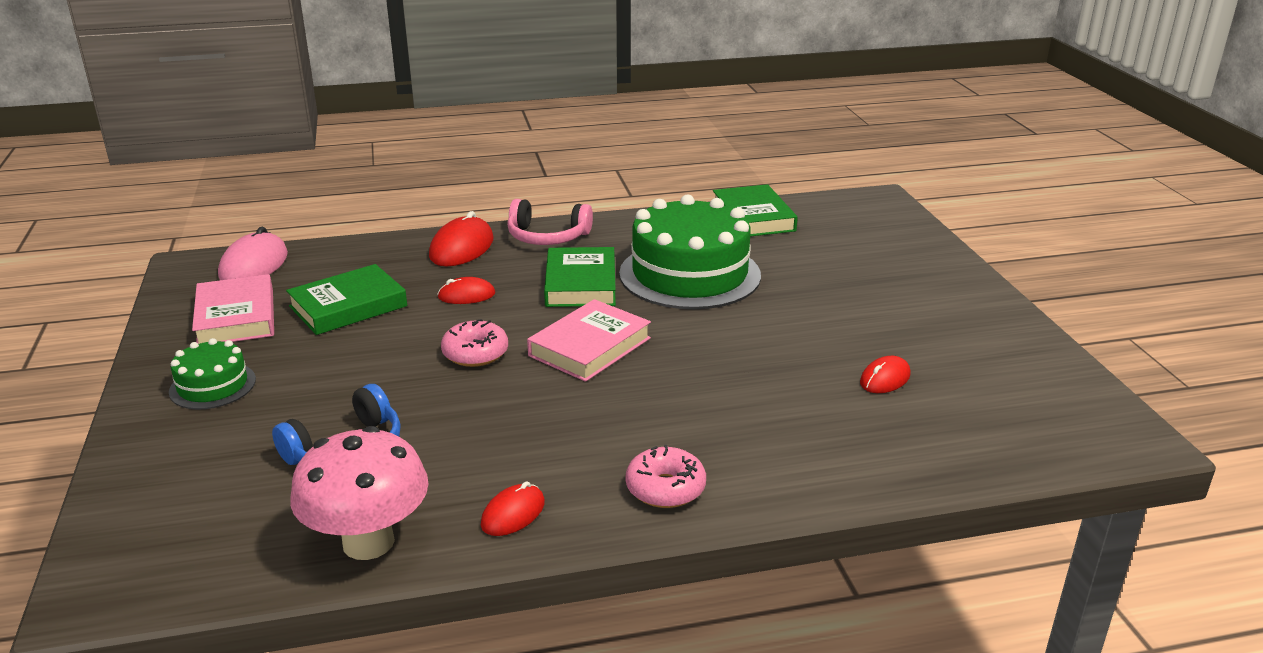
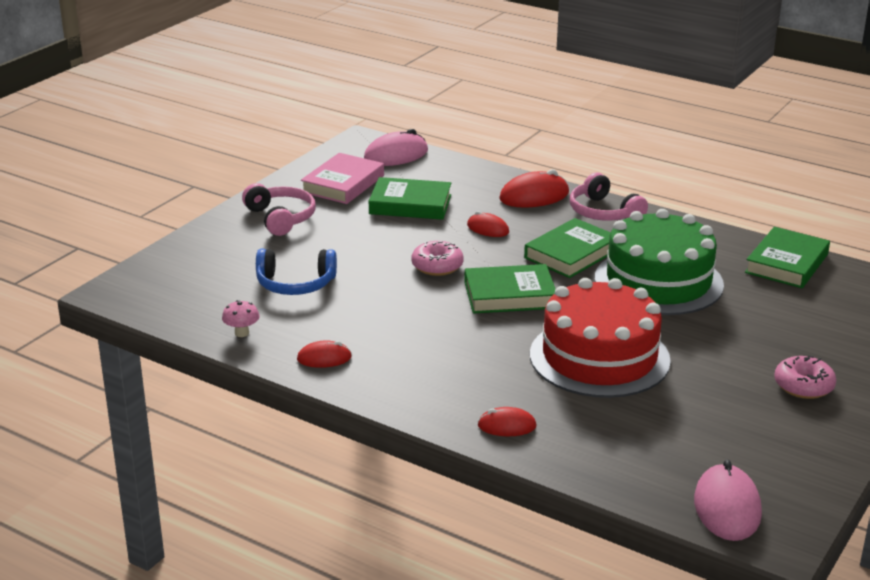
camera: 45 degrees right, 0 degrees up
green cake [169,338,256,410] -> pink headphones [242,183,316,236]
pink mushroom [290,426,429,560] -> pink mushroom [222,300,259,337], size x0.43
pink book [527,299,651,382] -> green book [464,264,556,314]
pink donut [626,445,706,508] -> pink donut moved to [774,356,836,399]
red mouse [860,356,911,393] -> red mouse moved to [478,407,537,436]
none -> red cake [530,278,671,398]
none -> pink mouse [694,460,762,541]

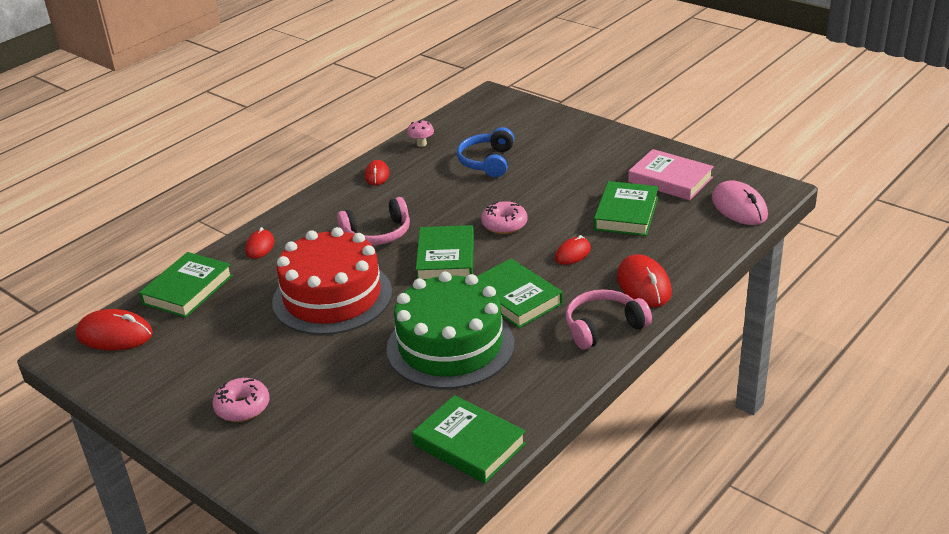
camera: 100 degrees right, 5 degrees up
pink headphones [242,183,316,236] -> pink headphones moved to [337,197,410,245]
pink mouse [694,460,762,541] -> red mouse [76,309,153,351]
none -> green book [139,252,233,318]

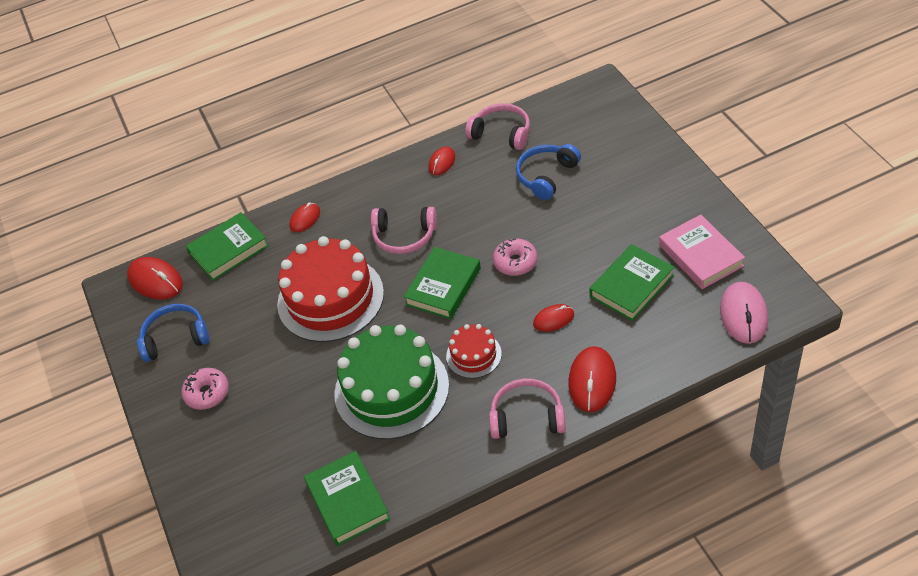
camera: 30 degrees right, 15 degrees up
pink mushroom [407,120,434,147] -> pink headphones [465,103,530,150]
green book [477,259,563,328] -> red cake [446,324,502,378]
none -> blue headphones [137,304,210,362]

